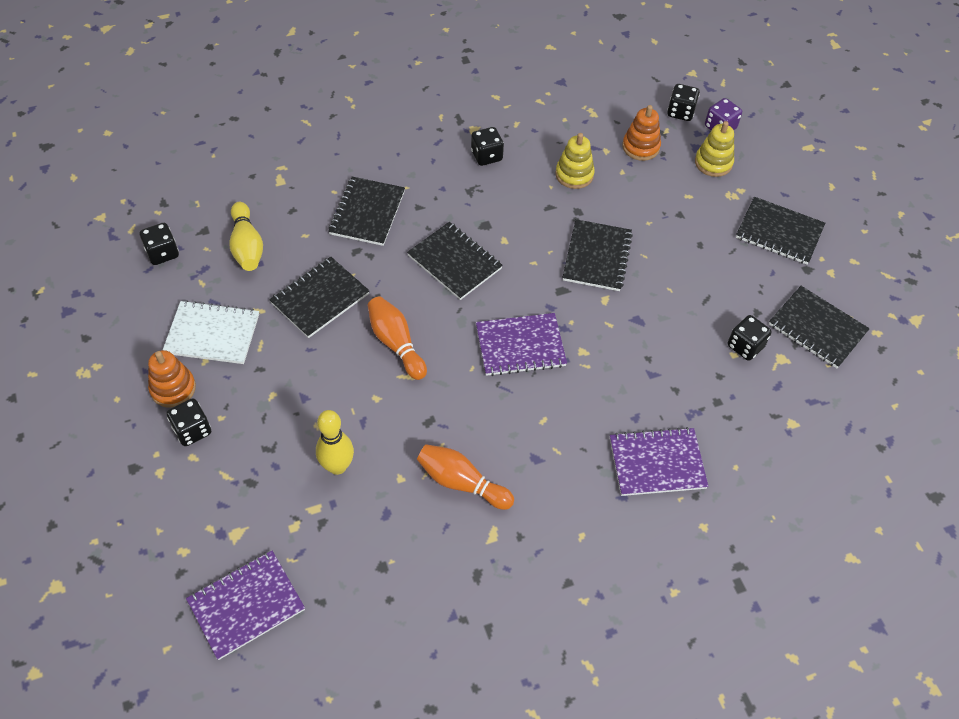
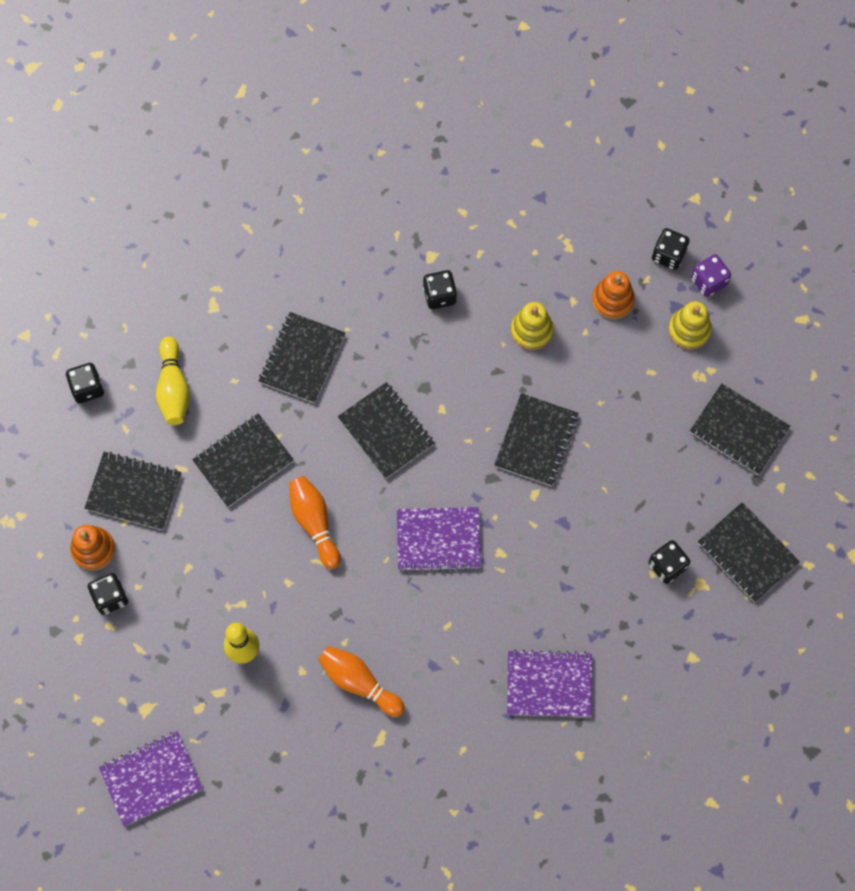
camera: 10 degrees right, 15 degrees up
white notebook [163,300,259,364] -> black notebook [84,452,181,530]

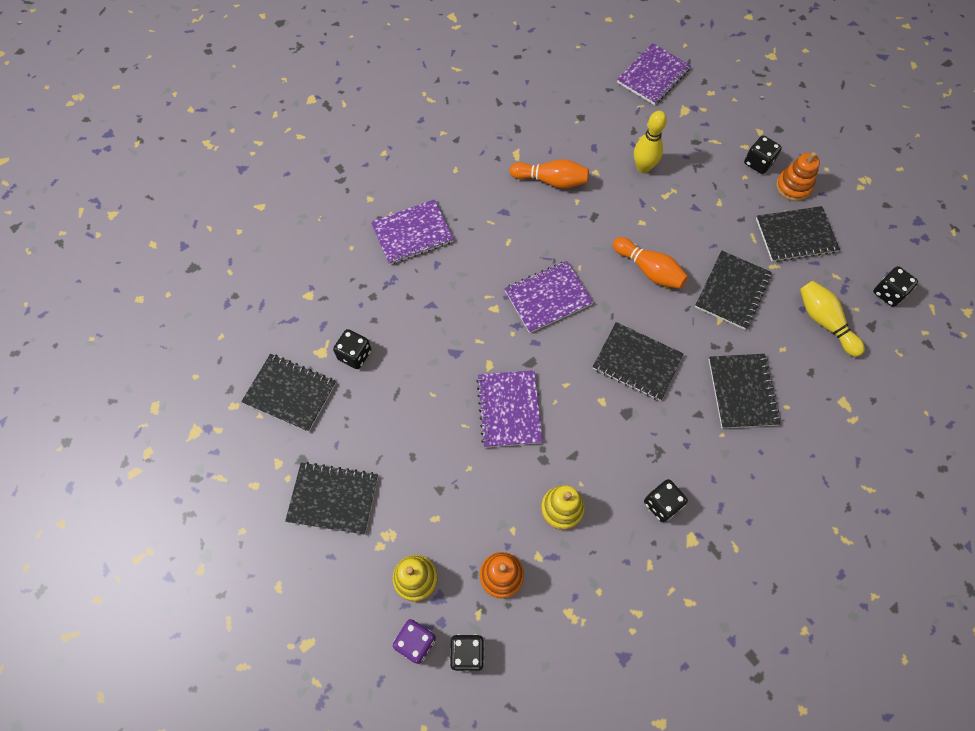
camera: 155 degrees right, 5 degrees down
black notebook [494,393,579,486] -> purple notebook [476,370,543,448]

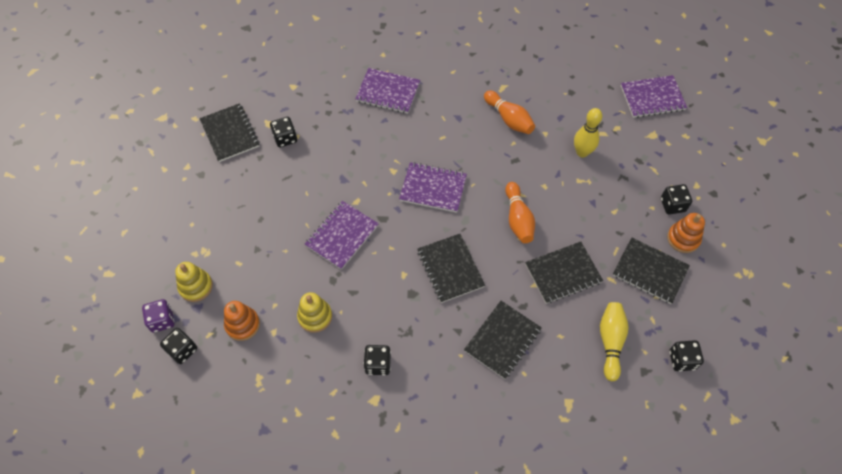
camera: 40 degrees right, 5 degrees down
black notebook [285,462,378,535] -> none

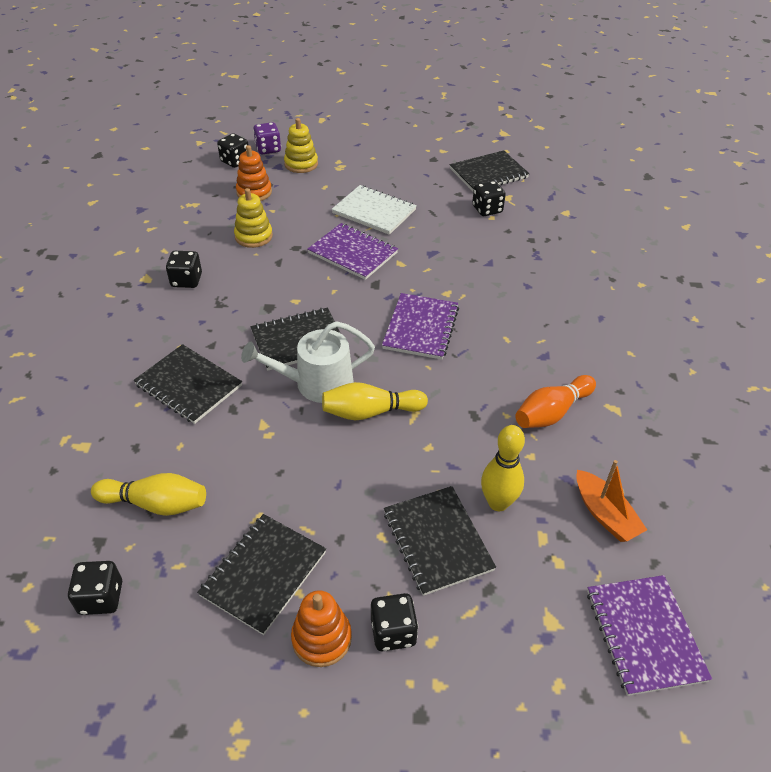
camera: 90 degrees right, 15 degrees down
purple notebook [355,68,420,114] -> none
orange bowling pin [505,182,535,243] -> yellow bowling pin [322,382,428,420]
black notebook [525,242,603,304] -> black notebook moved to [384,486,496,596]
none -> white watering can [241,321,375,403]
none -> white notebook [332,185,417,235]
none -> orange boat [576,460,647,542]

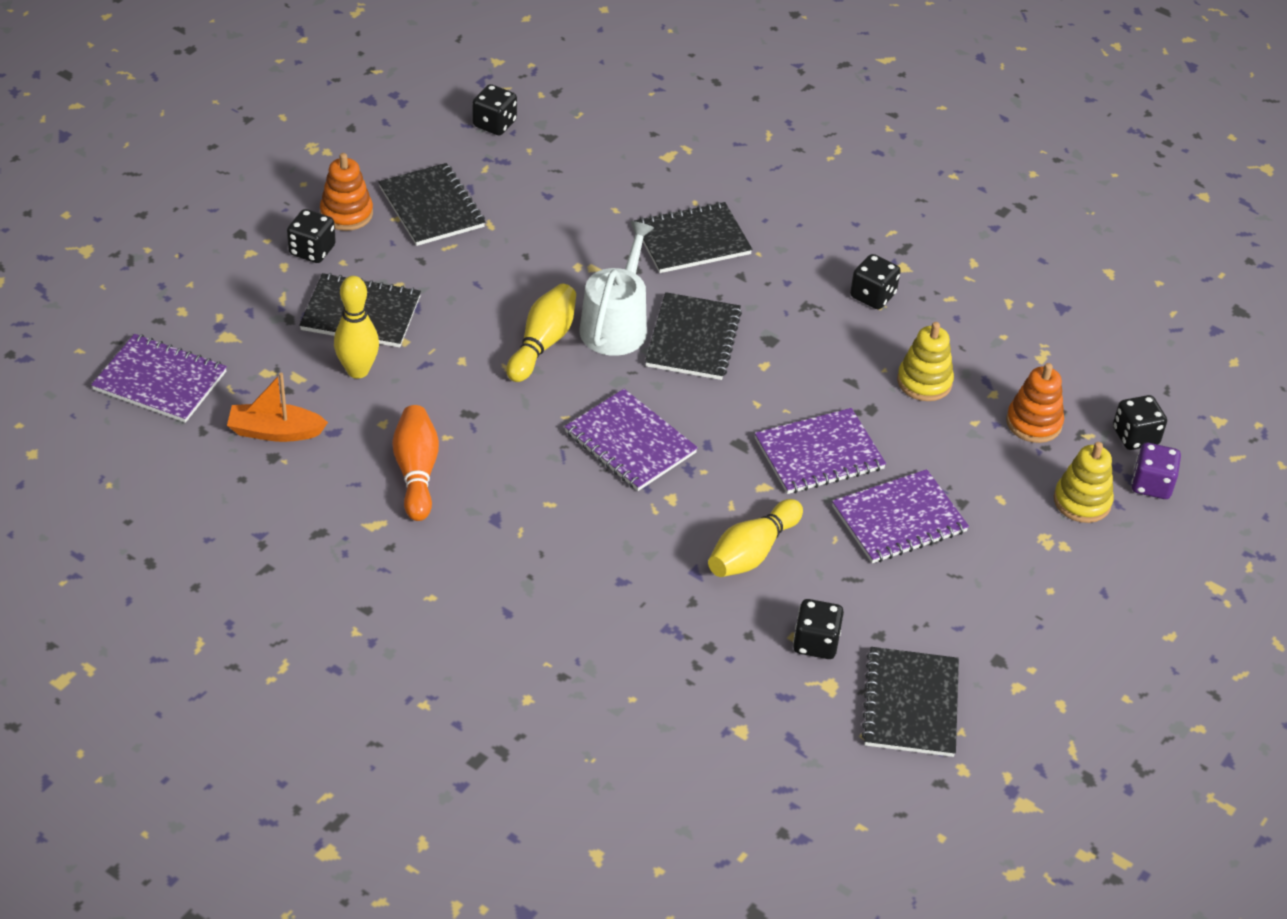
camera: 120 degrees right, 0 degrees up
yellow bowling pin [91,473,206,516] -> yellow bowling pin moved to [708,499,803,577]
white notebook [332,185,417,235] -> purple notebook [832,469,969,563]

